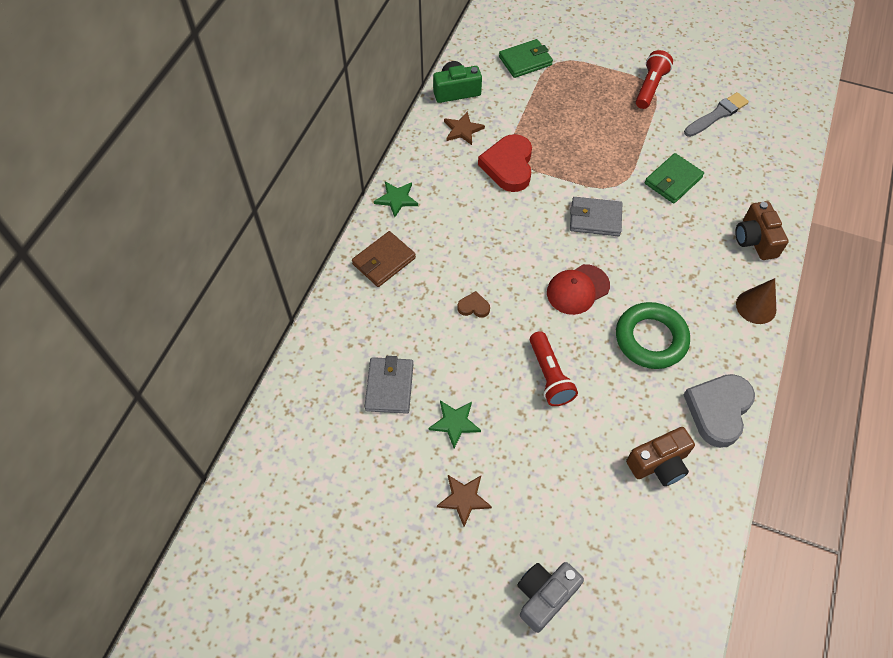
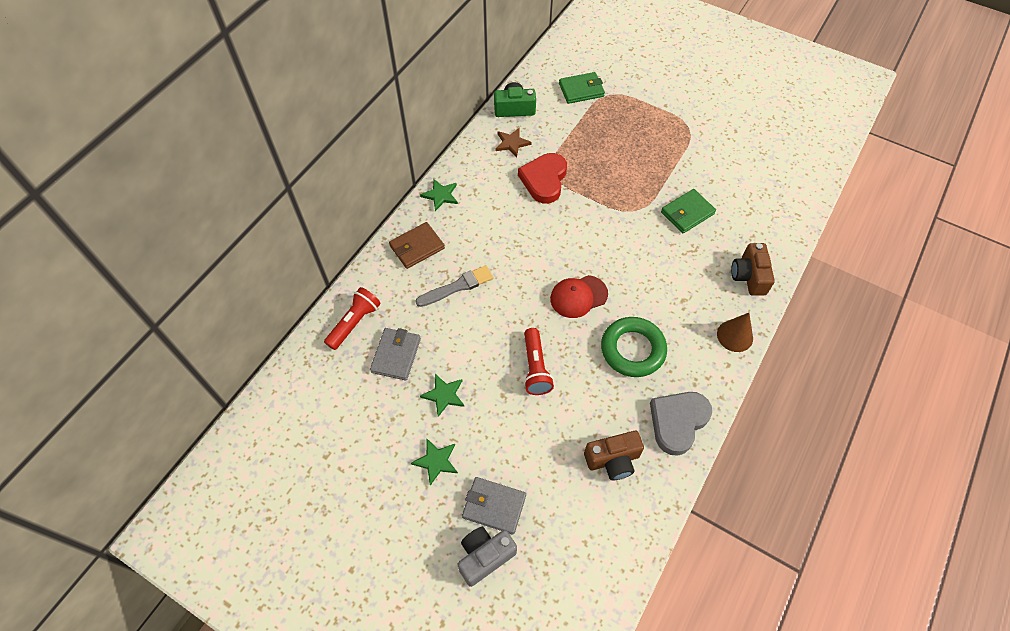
camera: 10 degrees right, 0 degrees up
brown star [437,475,492,527] -> green star [411,439,458,486]
brown heart [457,291,490,318] -> none
grey wallet [570,197,622,236] -> grey wallet moved to [462,477,526,534]
red flashlight [636,50,673,109] -> red flashlight moved to [324,287,381,350]
grey brush [684,92,749,137] -> grey brush moved to [415,265,493,307]

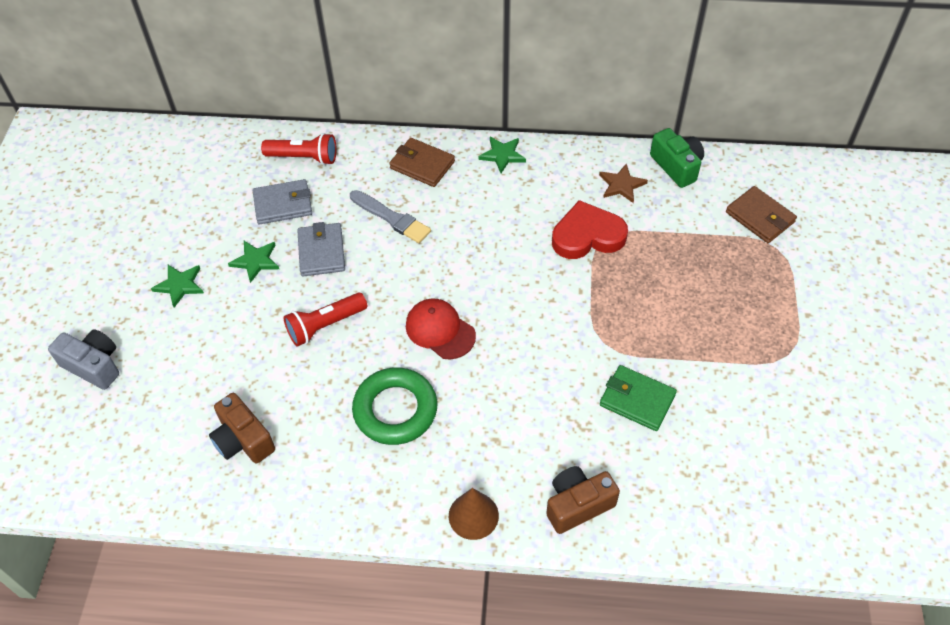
camera: 65 degrees right, 5 degrees down
grey wallet [462,477,526,534] -> grey wallet moved to [297,222,345,276]
green wallet [559,72,605,104] -> brown wallet [726,186,797,243]
grey heart [650,392,712,456] -> none

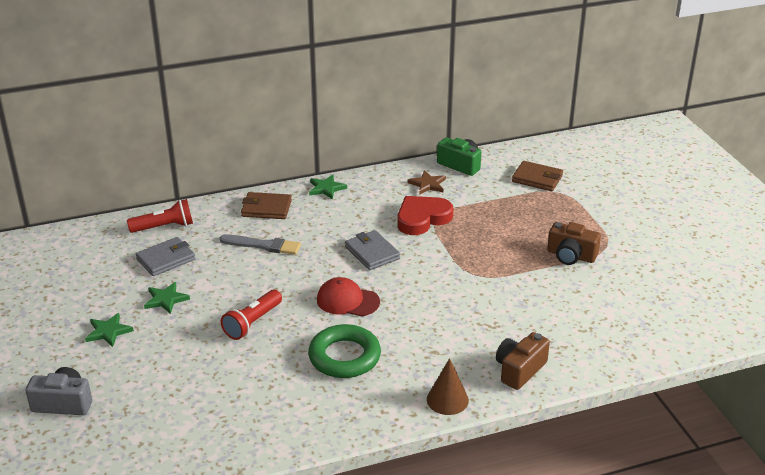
camera: 25 degrees left, 20 degrees down
brown camera [209,393,275,464] -> brown camera moved to [547,222,601,265]
grey wallet [297,222,345,276] -> grey wallet moved to [345,230,400,270]
green wallet [600,365,677,431] -> none

